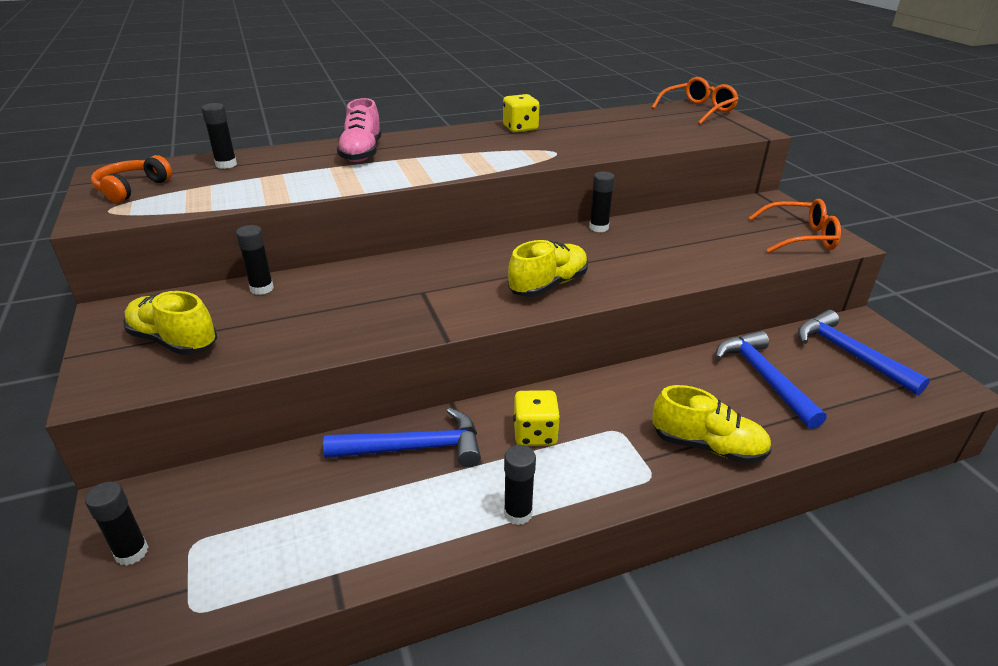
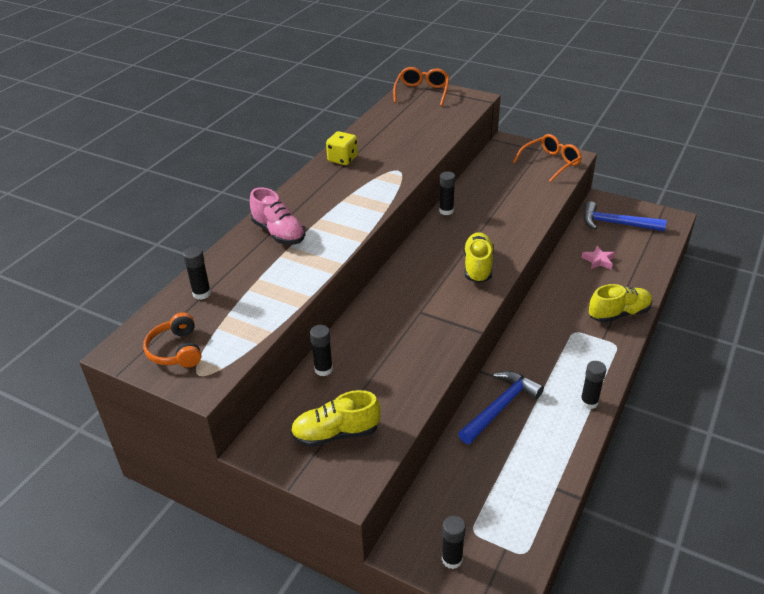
camera: 40 degrees left, 5 degrees up
yellow dice [513,390,560,446] -> none
blue hammer [715,331,827,429] -> pink star [581,246,615,270]

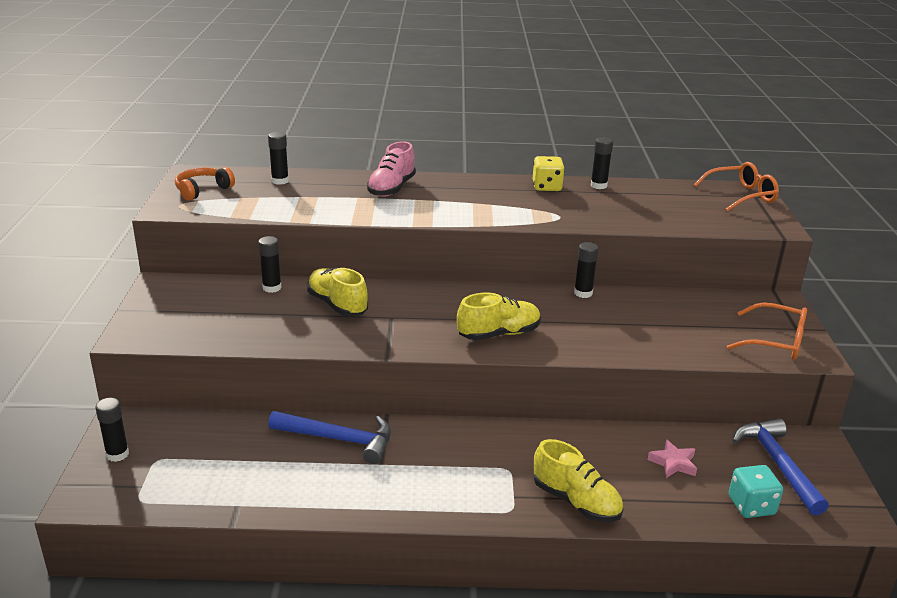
camera: 60 degrees right, 10 degrees down
yellow shoe [290,390,381,447] -> yellow shoe moved to [307,268,368,316]
black glue stick [580,361,606,409] -> black glue stick moved to [591,137,613,189]
none -> turquoise dice [729,465,783,518]

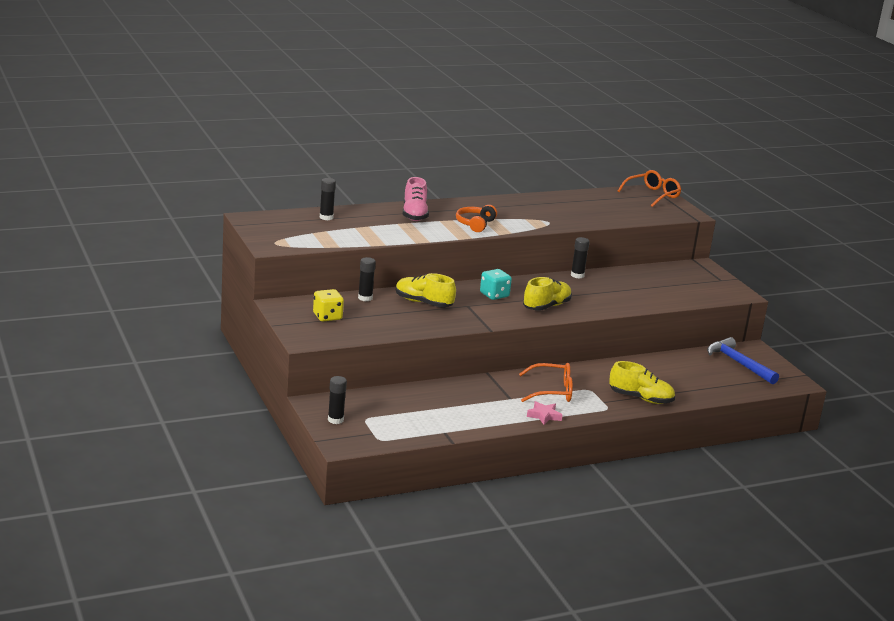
camera: 25 degrees left, 5 degrees down
orange headphones [175,167,235,201] -> orange headphones moved to [456,205,497,232]
blue hammer [268,411,391,464] -> none
yellow dice [533,156,565,191] -> yellow dice moved to [313,289,344,321]
black glue stick [591,137,613,189] -> none
pink star [648,439,697,478] -> pink star moved to [527,401,562,425]
orange glasses [727,302,807,360] -> orange glasses moved to [519,363,573,402]
turquoise dice [729,465,783,518] -> turquoise dice moved to [480,269,512,300]

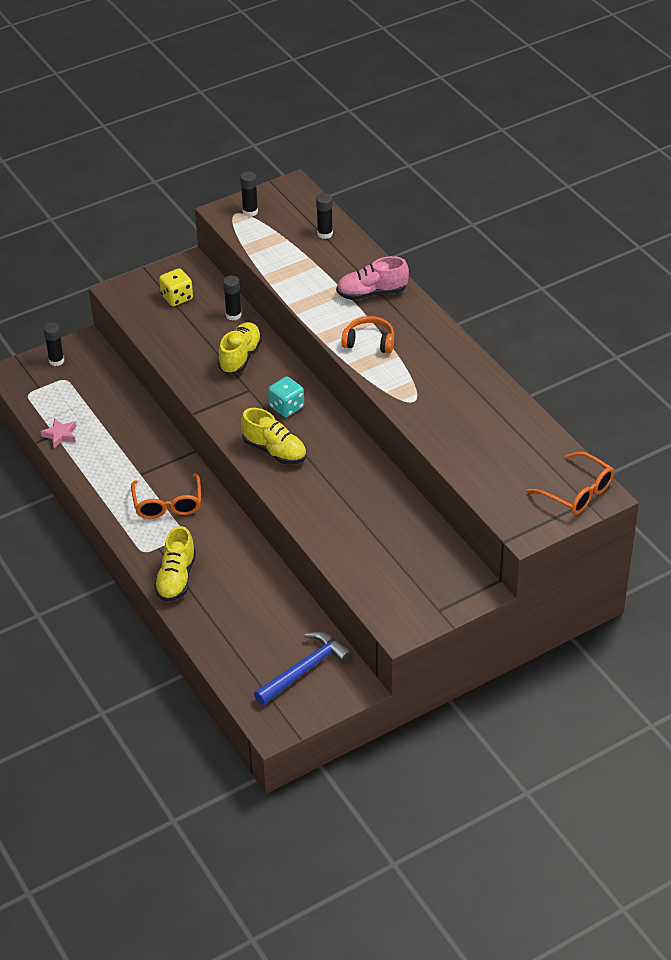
camera: 85 degrees right, 20 degrees up
pink star [527,401,562,425] -> pink star moved to [40,418,76,448]
black glue stick [571,237,590,279] -> black glue stick moved to [240,171,258,217]

